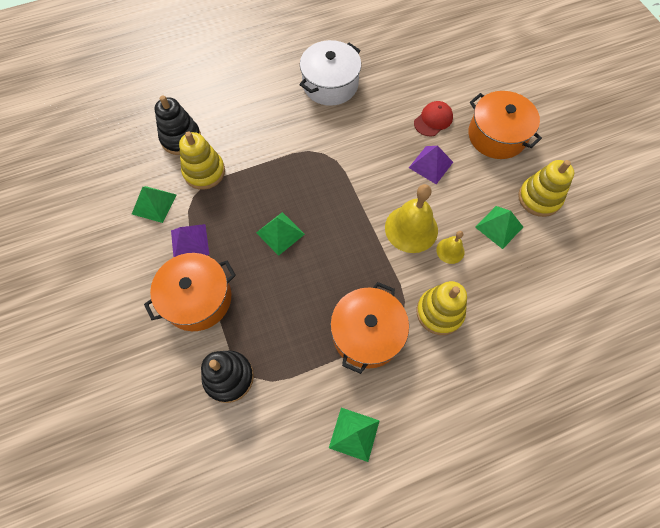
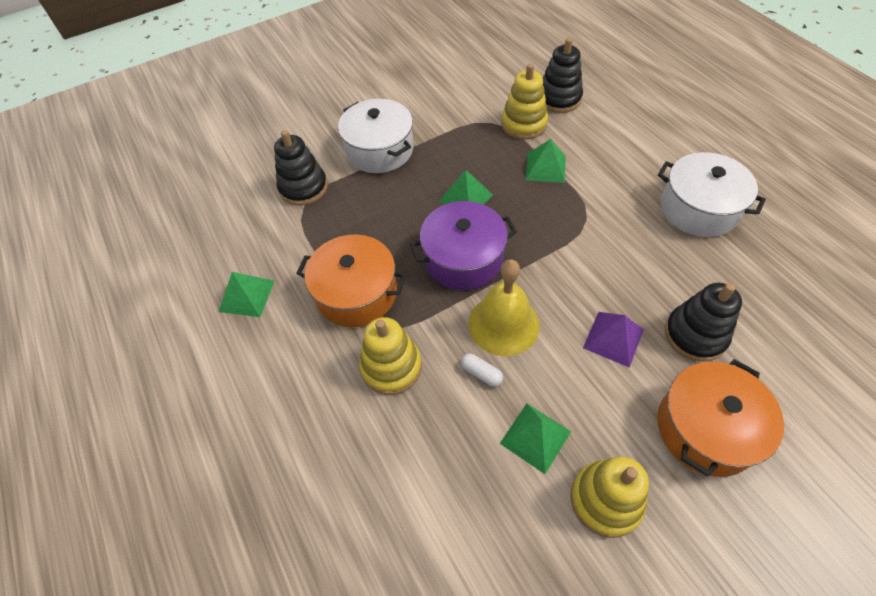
camera: 85 degrees right, 10 degrees down
green pyramid [132,186,176,223] -> green pyramid moved to [526,139,566,183]
orange pot [144,253,236,331] -> white pot [338,99,413,173]
purple pyramid [171,224,209,257] -> none
red cap [414,101,453,136] -> black stacking toy [665,283,742,362]
yellow bell [436,231,465,264] -> white capsule [461,353,503,387]
none -> purple pot [410,201,517,290]

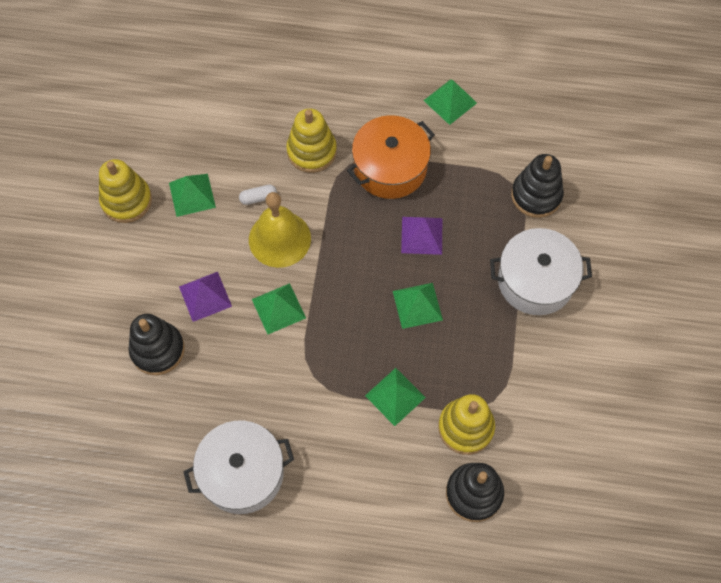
camera: 125 degrees right, 10 degrees up
purple pot [410,201,517,290] -> none
orange pot [657,359,784,477] -> none
none -> green pyramid [252,283,306,334]
none -> purple pyramid [401,217,442,255]

